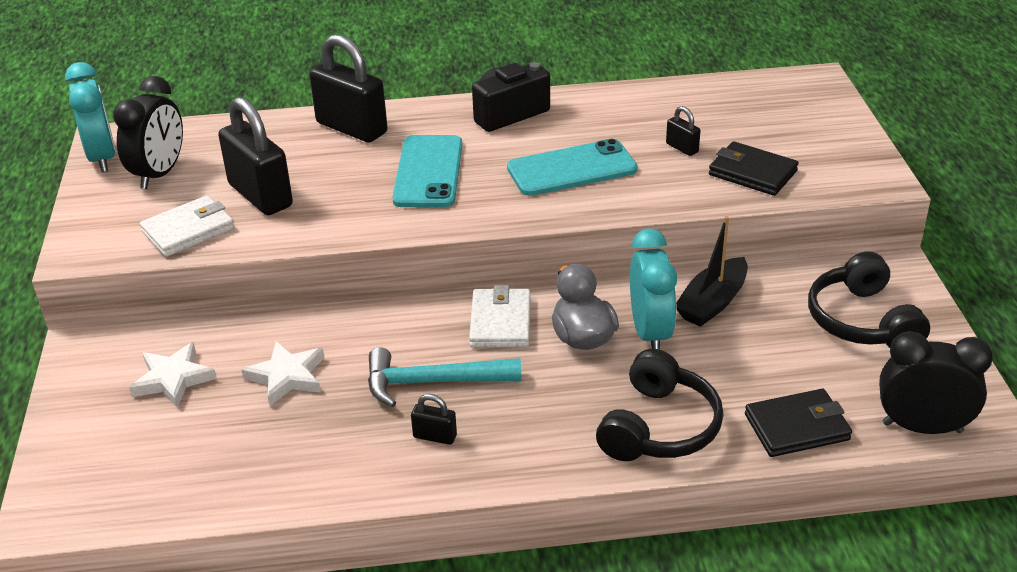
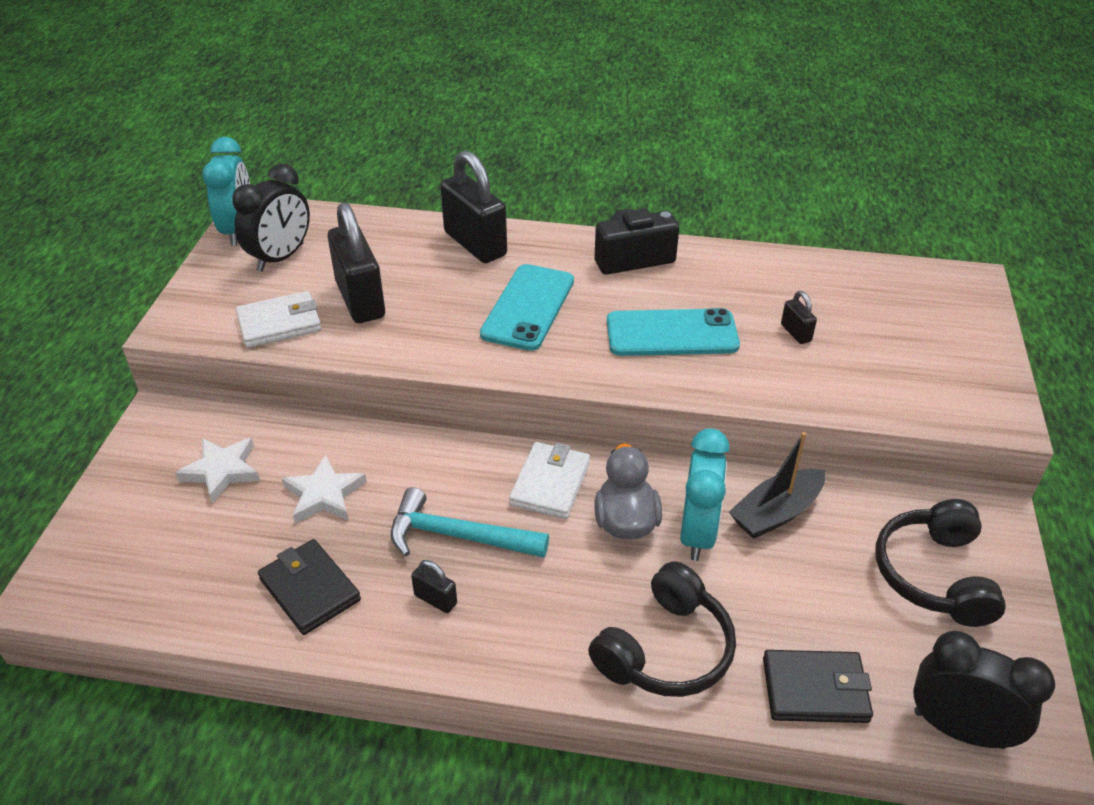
camera: 15 degrees right, 5 degrees up
black wallet [709,141,799,196] -> black wallet moved to [258,539,361,635]

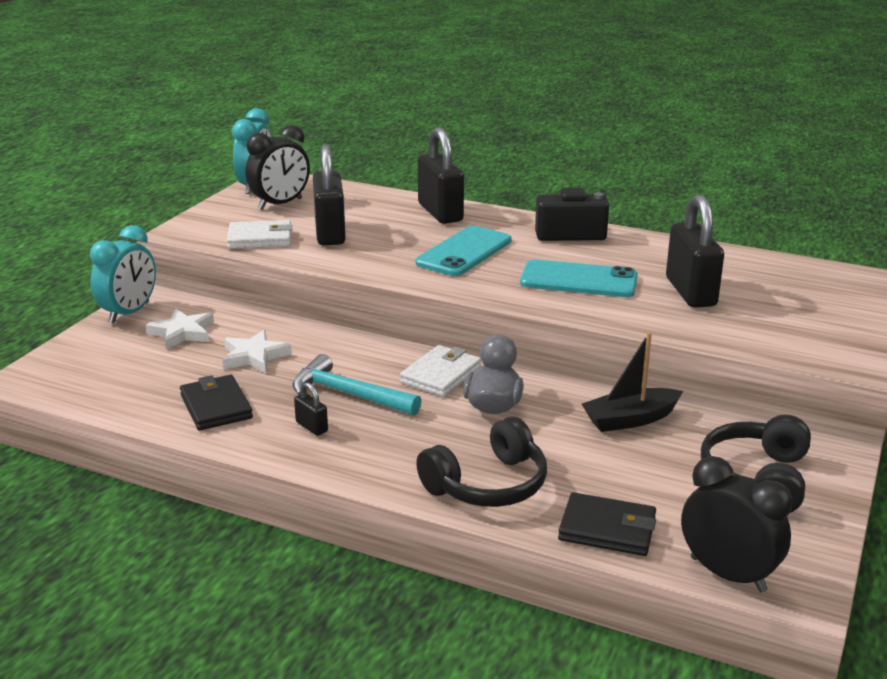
camera: 15 degrees right, 15 degrees down
turquoise clock [680,428,729,561] -> turquoise clock moved to [90,225,156,323]
black padlock [781,291,817,344] -> black padlock [666,194,724,308], size x2.25

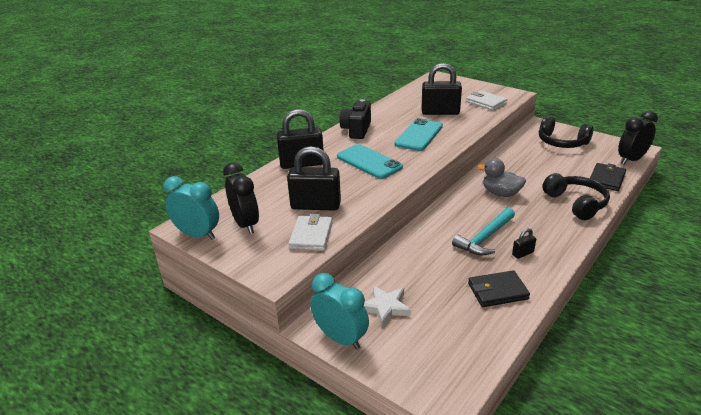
camera: 75 degrees left, 5 degrees up
white star [222,330,291,373] -> none
white wallet [400,345,481,397] -> white wallet moved to [466,90,508,111]
black boat [582,332,683,432] -> none

